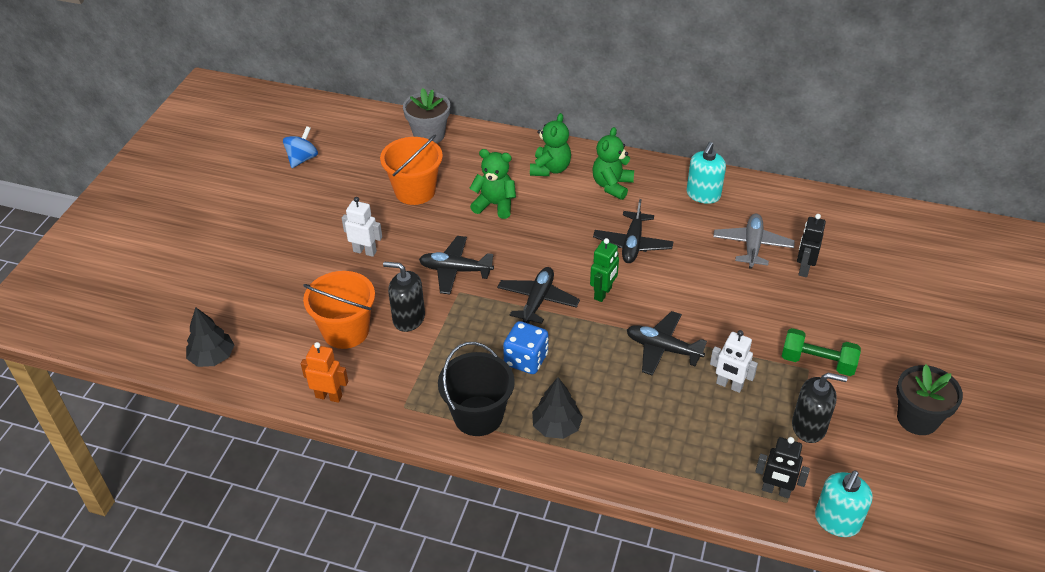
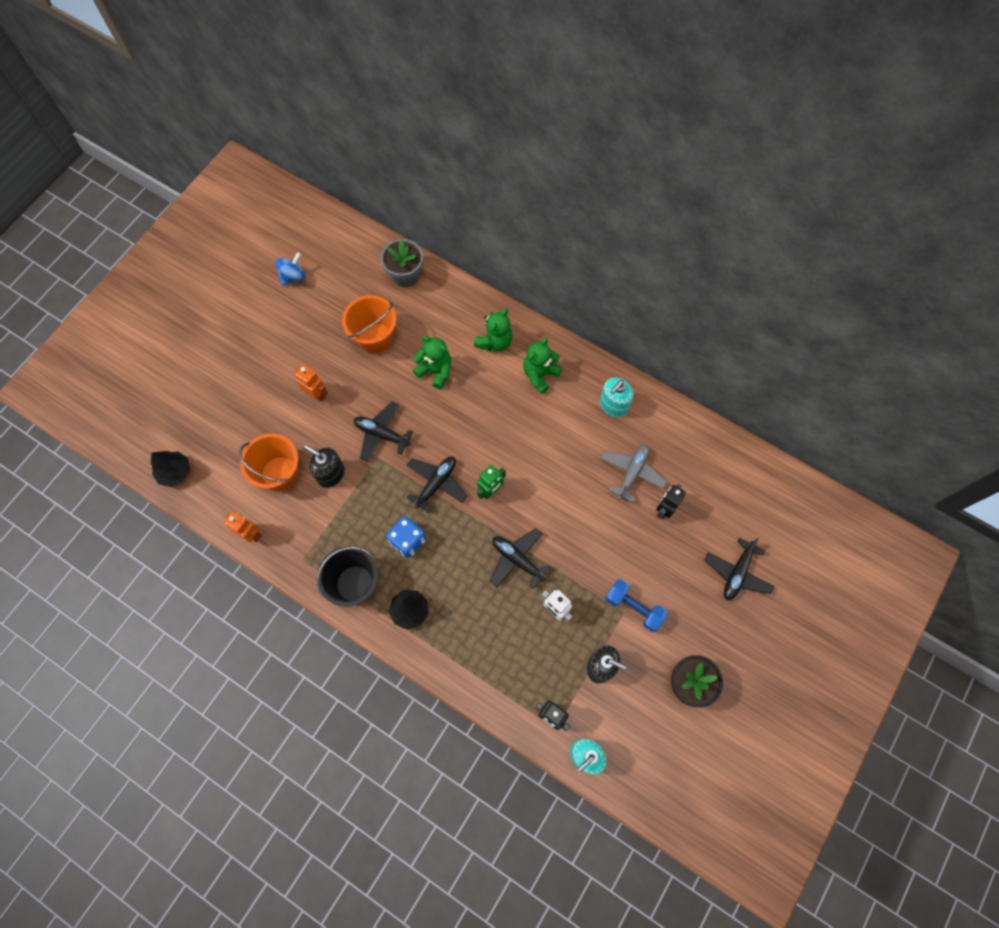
camera: 15 degrees right, 25 degrees up
white robot [342,197,382,257] -> orange robot [295,365,328,402]
black plane [593,199,674,263] -> black plane moved to [704,537,774,600]
green dumbbell [782,328,861,376] -> blue dumbbell [605,579,668,632]

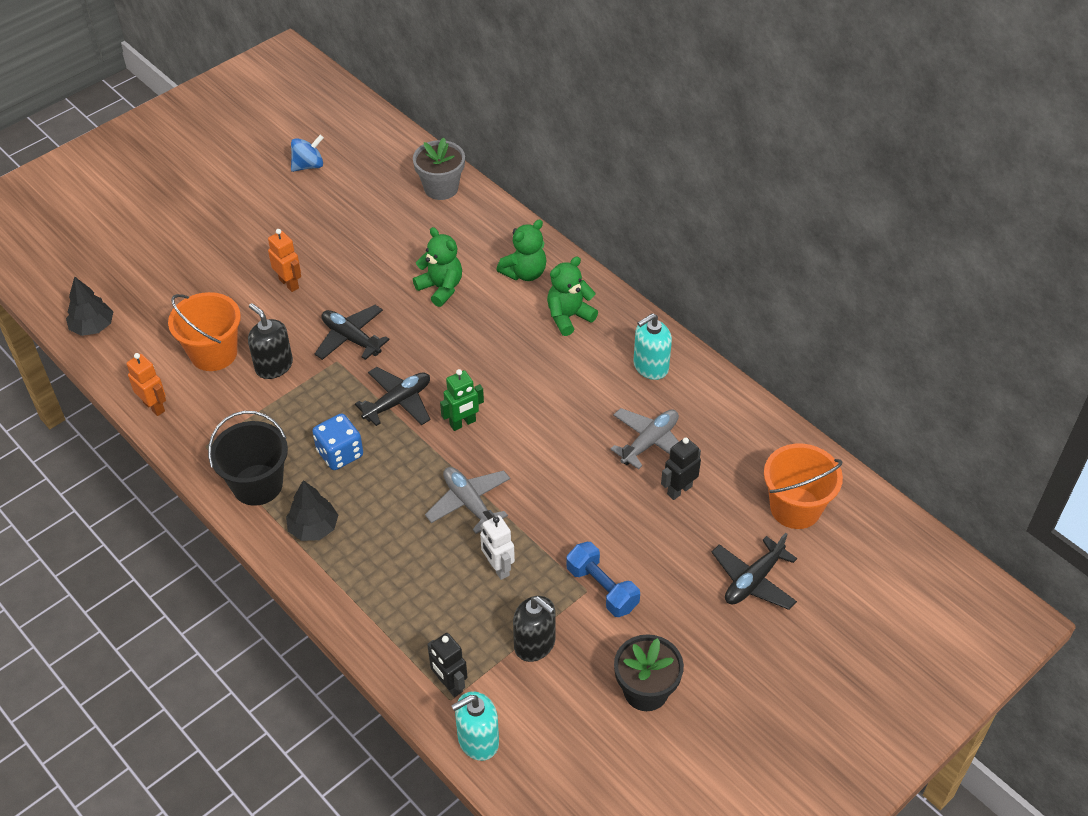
camera: 15 degrees right, 20 degrees down
orange bucket [342,295,397,354] -> orange bucket moved to [764,444,843,529]
black plane [490,528,551,589] -> grey plane [425,467,510,534]

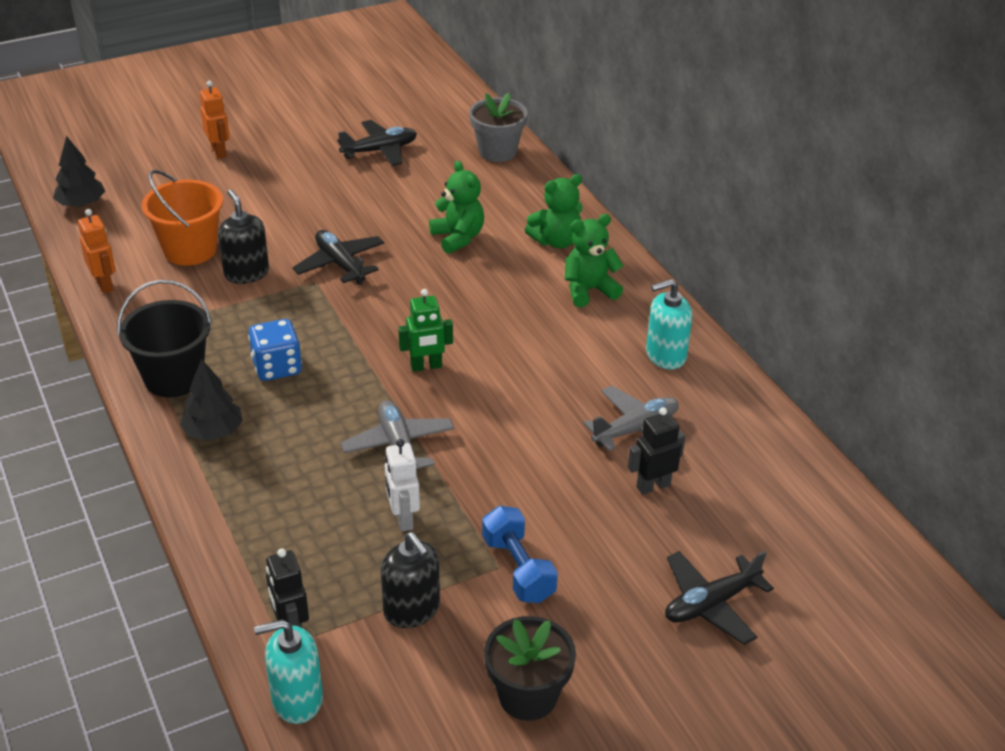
camera: 15 degrees right, 10 degrees down
orange robot [268,229,301,292] -> orange robot moved to [200,81,230,159]
blue spinning top [291,135,324,172] -> none
black plane [355,367,430,426] -> black plane moved to [337,120,417,166]
orange bucket [764,444,843,529] -> none

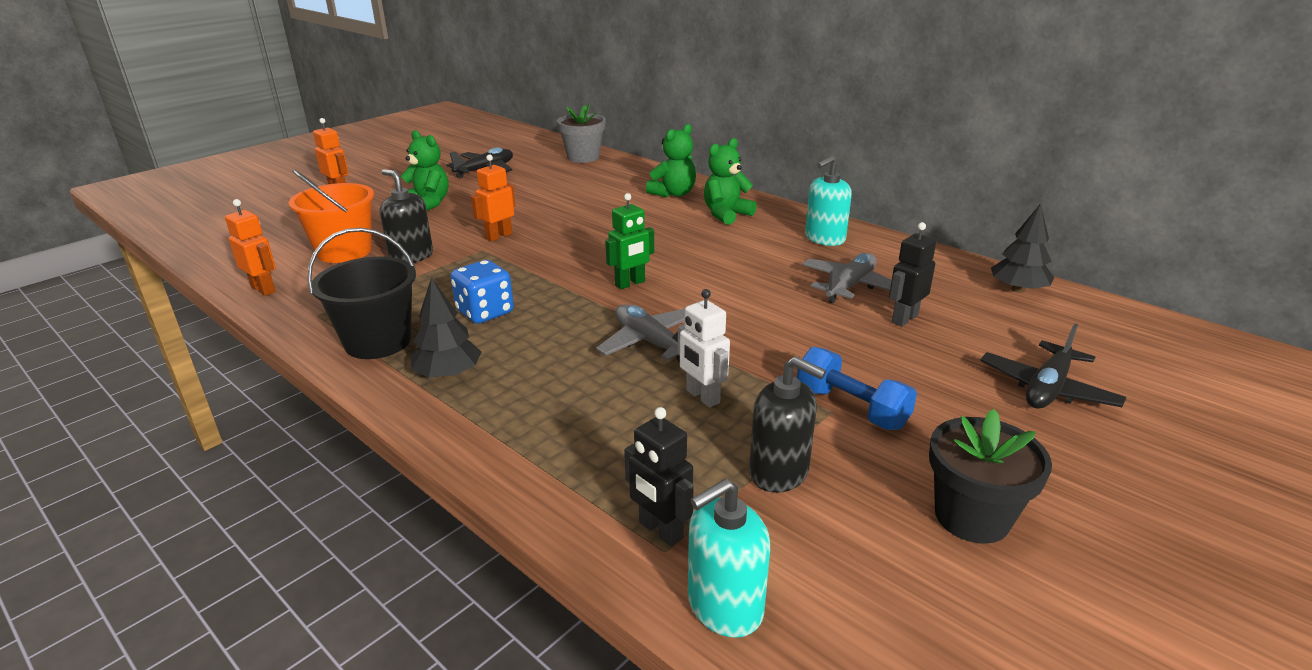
camera: 20 degrees left, 10 degrees down
black tree [53,136,105,208] -> black tree moved to [991,204,1054,293]
black plane [292,230,384,285] -> orange robot [471,154,515,241]
green teddy bear [429,161,484,254] -> green teddy bear moved to [401,130,448,211]

